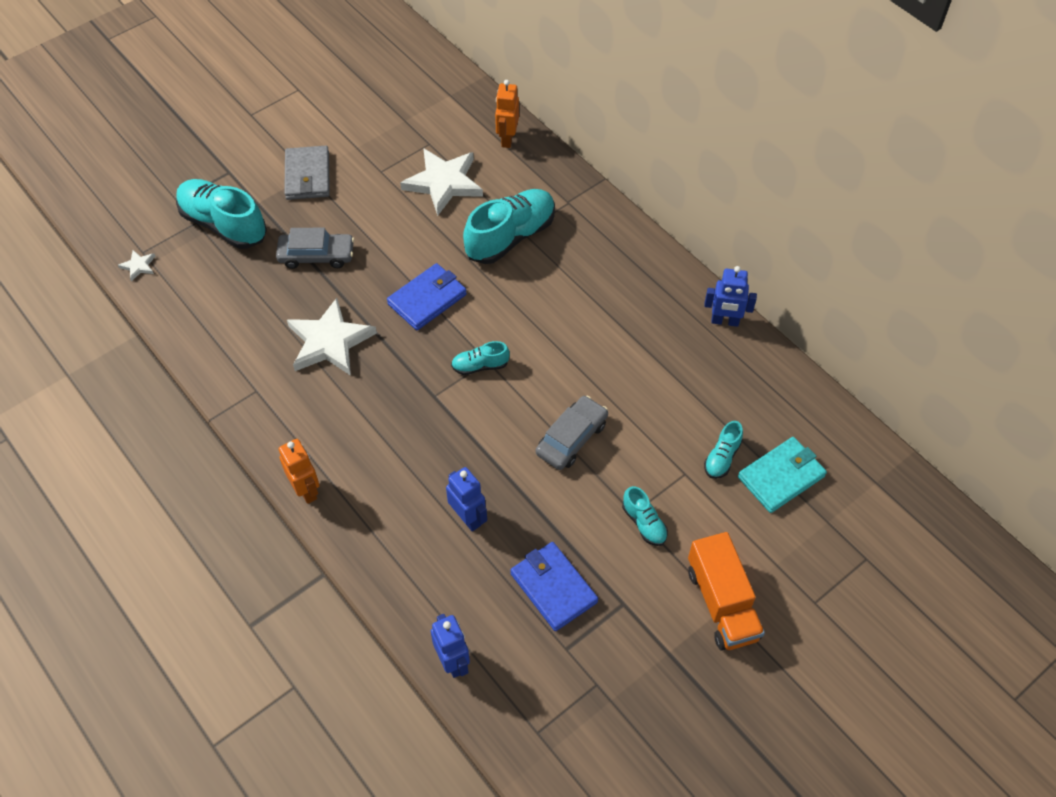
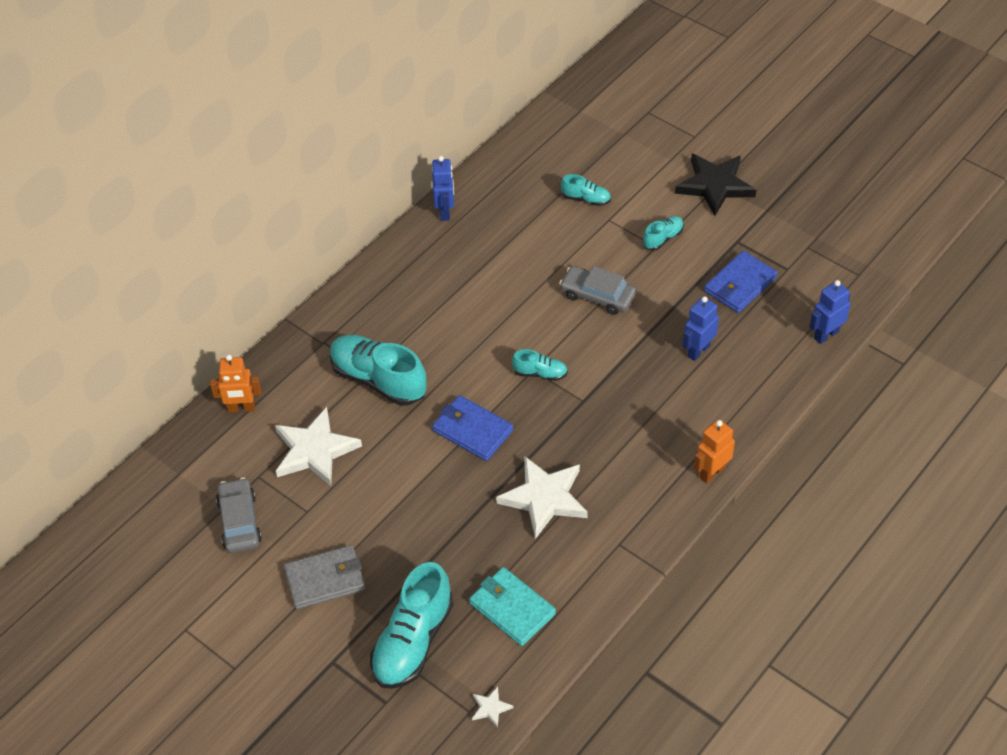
camera: 100 degrees left, 5 degrees down
grey car [276,228,354,269] -> grey car moved to [216,478,262,553]
turquoise shoe [451,341,510,375] -> turquoise shoe turned 60 degrees counterclockwise [512,349,568,381]
orange truck [688,532,765,651] -> black star [675,154,756,216]
turquoise wallet [738,437,827,513] -> turquoise wallet moved to [469,567,556,646]

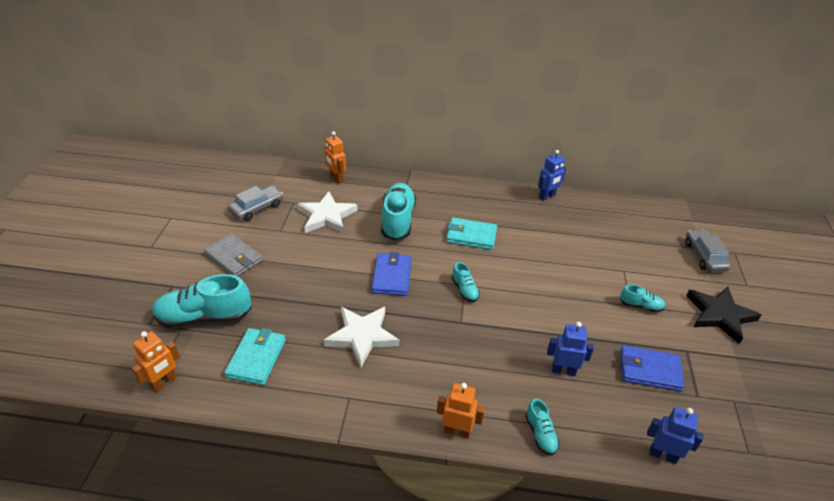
camera: 55 degrees right, 10 degrees down
white star [472,686,513,728] -> orange robot [132,331,180,392]
grey car [559,266,637,315] -> grey car moved to [685,230,731,272]
turquoise shoe [561,174,611,206] -> turquoise shoe moved to [525,399,560,455]
none -> turquoise wallet [446,217,497,250]

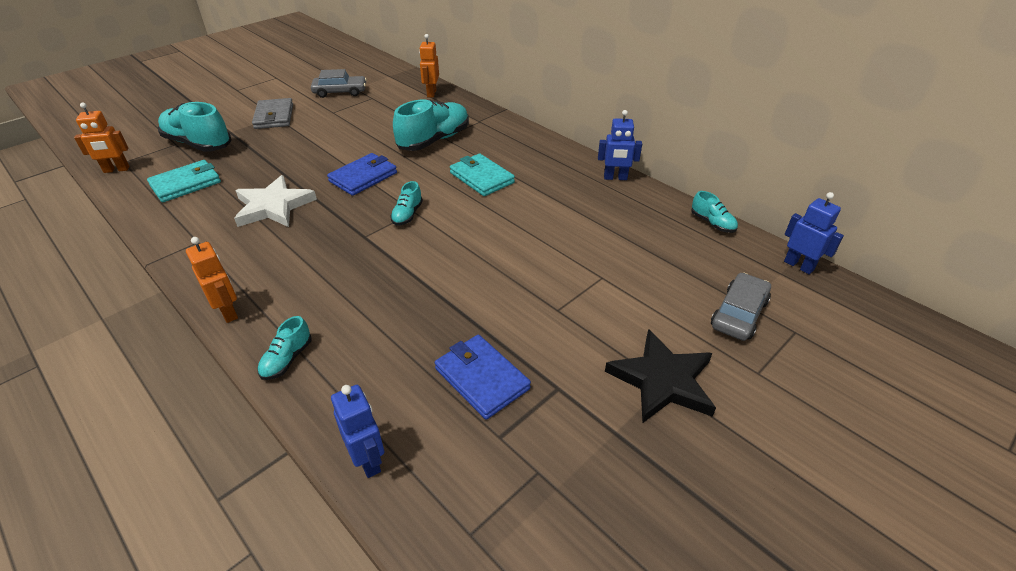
camera: 40 degrees right, 0 degrees up
white star [297,191,358,233] -> none
blue robot [547,322,594,376] -> blue robot moved to [784,192,844,274]
turquoise shoe [620,285,666,312] -> turquoise shoe moved to [691,191,738,233]

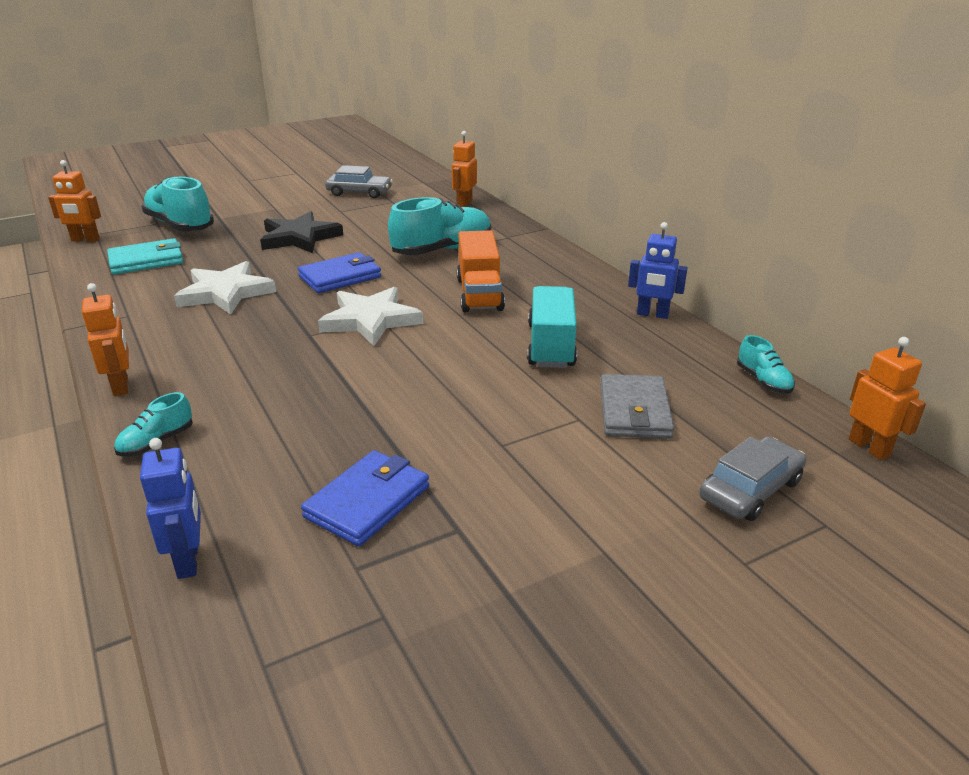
camera: 15 degrees right, 10 degrees down
grey wallet [252,98,293,129] -> grey wallet moved to [600,374,674,439]
turquoise shoe [390,181,423,225] -> white star [318,287,423,346]
blue wallet [435,335,531,420] -> blue wallet turned 60 degrees clockwise [301,450,429,547]
turquoise wallet [450,153,515,196] -> orange truck [457,230,505,312]
black star [605,329,716,423] -> black star moved to [260,211,343,253]
blue robot [784,192,844,274] -> orange robot [849,337,926,460]
none -> turquoise truck [527,286,577,368]

